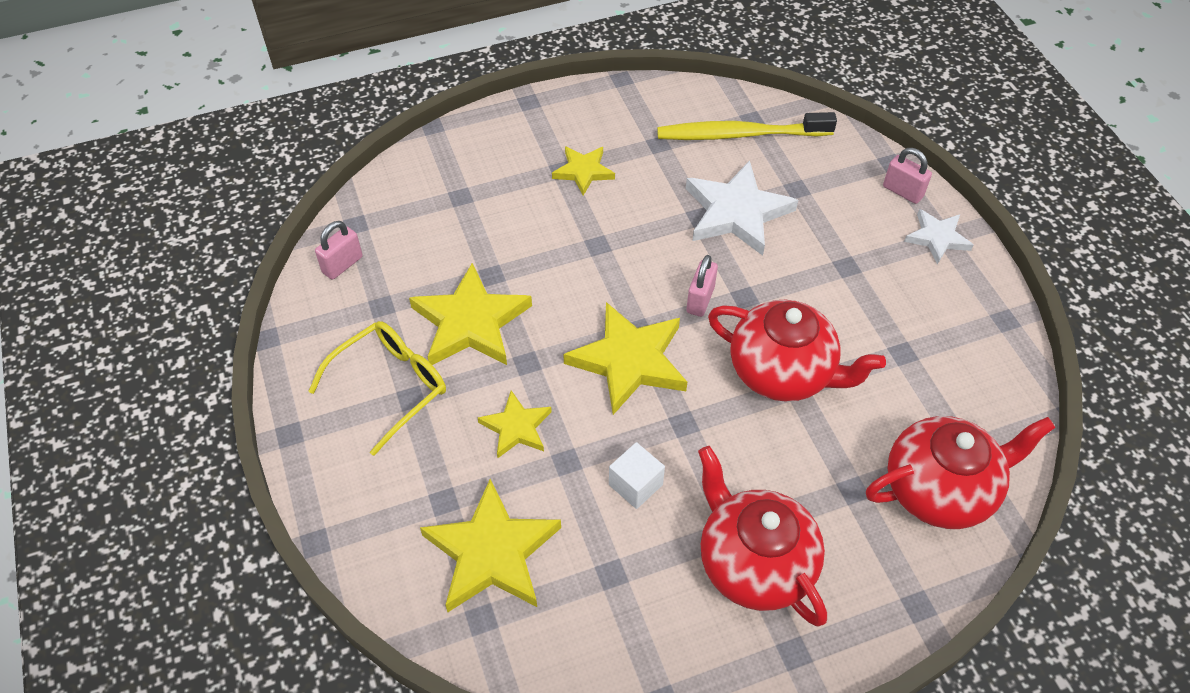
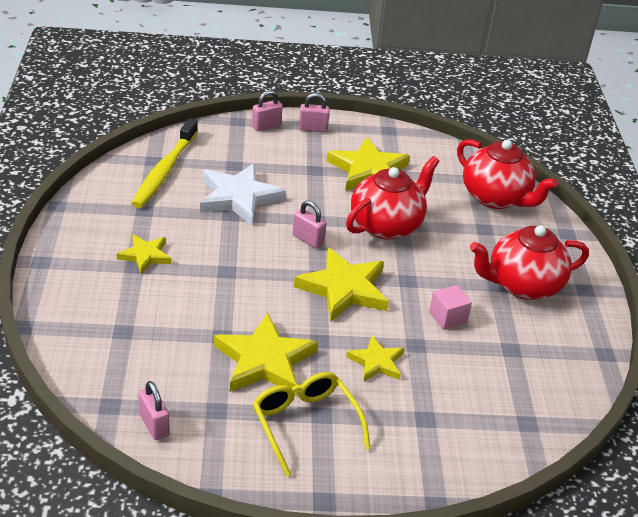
camera: 75 degrees left, 15 degrees down
yellow star [420,479,561,612] -> yellow star moved to [327,137,410,191]
white cube [609,442,665,509] -> pink cube [429,285,472,330]
red teapot [866,416,1056,529] -> red teapot turned 135 degrees clockwise [457,139,558,209]
white star [904,209,973,264] -> pink padlock [299,93,330,132]

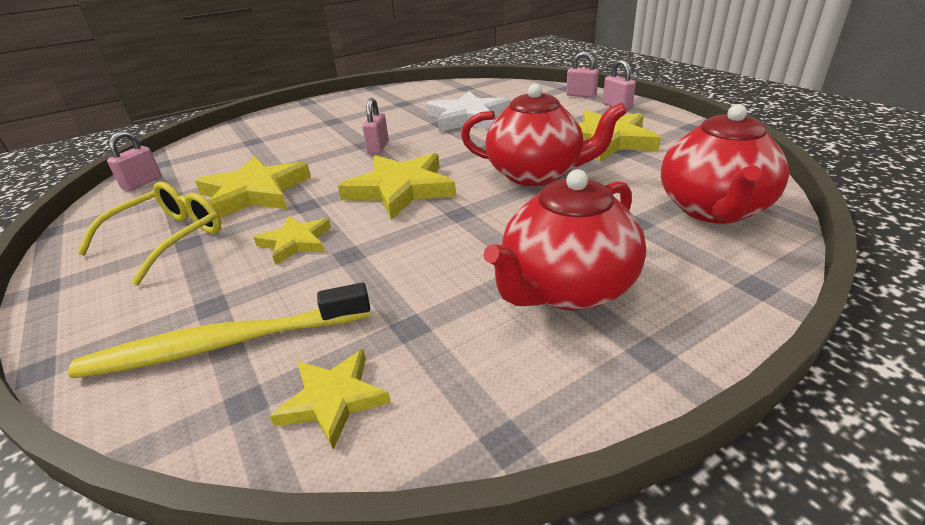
camera: 65 degrees right, 5 degrees down
yellow star [117,234,171,274] -> yellow star moved to [270,349,391,449]
yellow toothbrush [131,119,198,208] -> yellow toothbrush moved to [68,283,370,378]
pink padlock [292,200,327,249] -> pink padlock moved to [362,98,389,154]
pink cube [429,285,472,330] -> none
red teapot [470,225,589,300] -> red teapot turned 90 degrees counterclockwise [483,169,646,310]

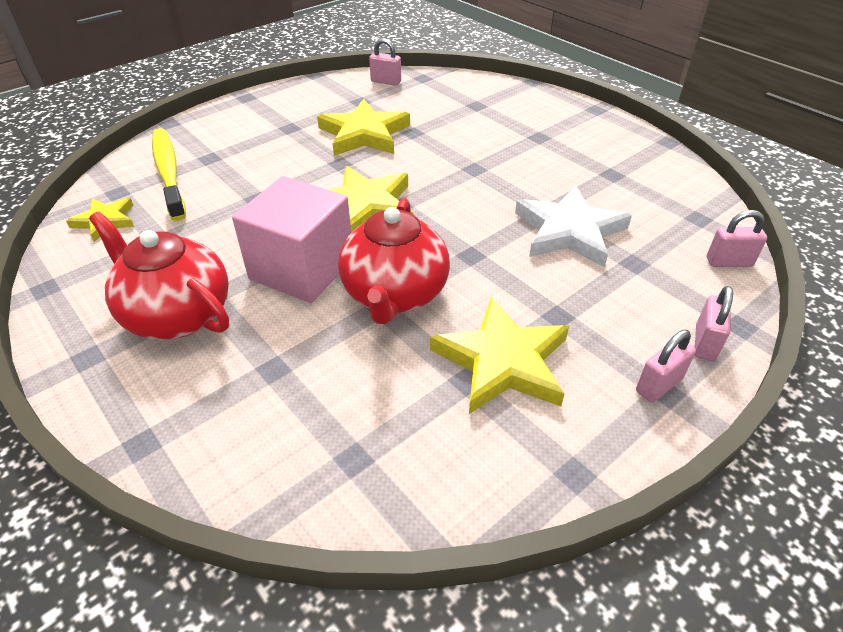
camera: 80 degrees right, 10 degrees up
yellow glasses [77,181,221,285] -> none
yellow star [254,216,331,265] -> none
pink padlock [362,98,389,154] -> pink padlock moved to [707,210,767,267]
red teapot [661,104,789,224] -> none
none -> pink cube [232,176,351,303]

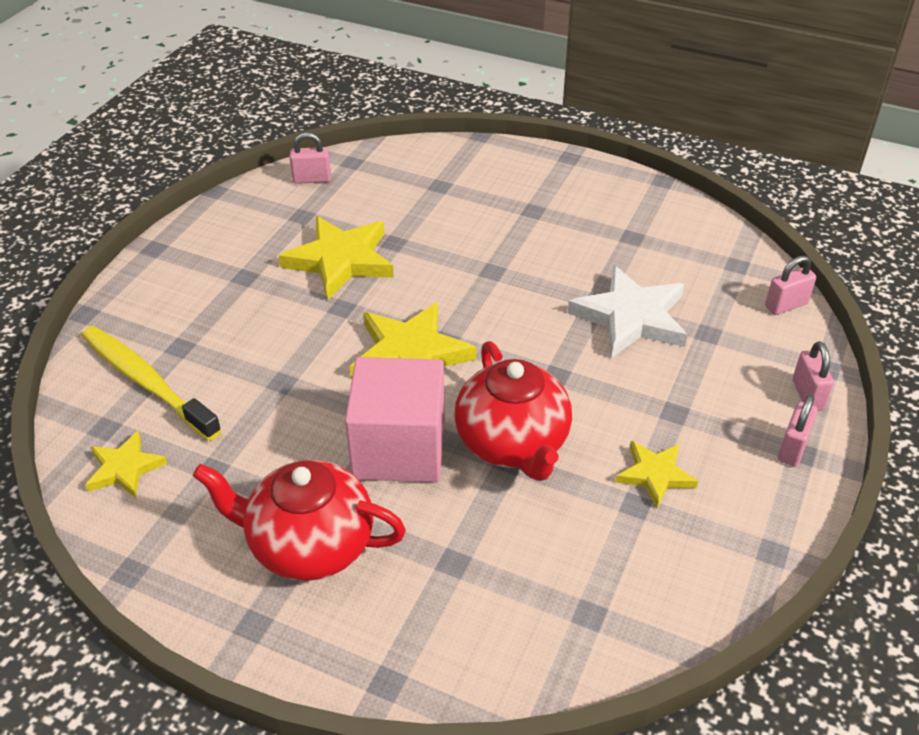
camera: 25 degrees left, 0 degrees up
yellow star [430,297,569,414] -> yellow star [615,441,698,508], size x0.57

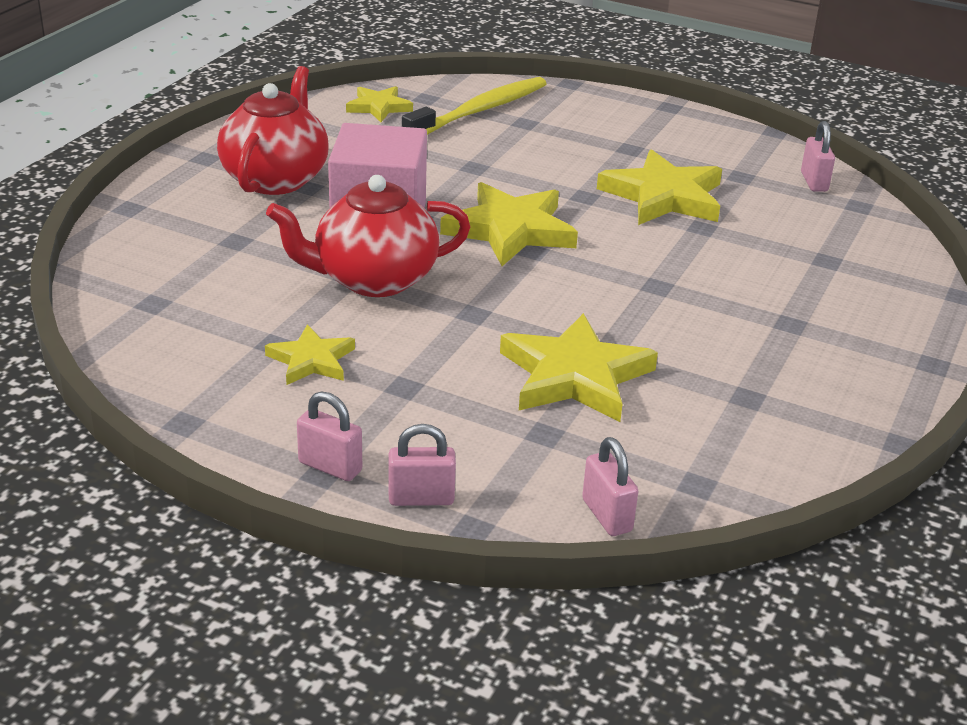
camera: 90 degrees right, 10 degrees down
white star [568,265,688,358] -> yellow star [500,313,658,422]

